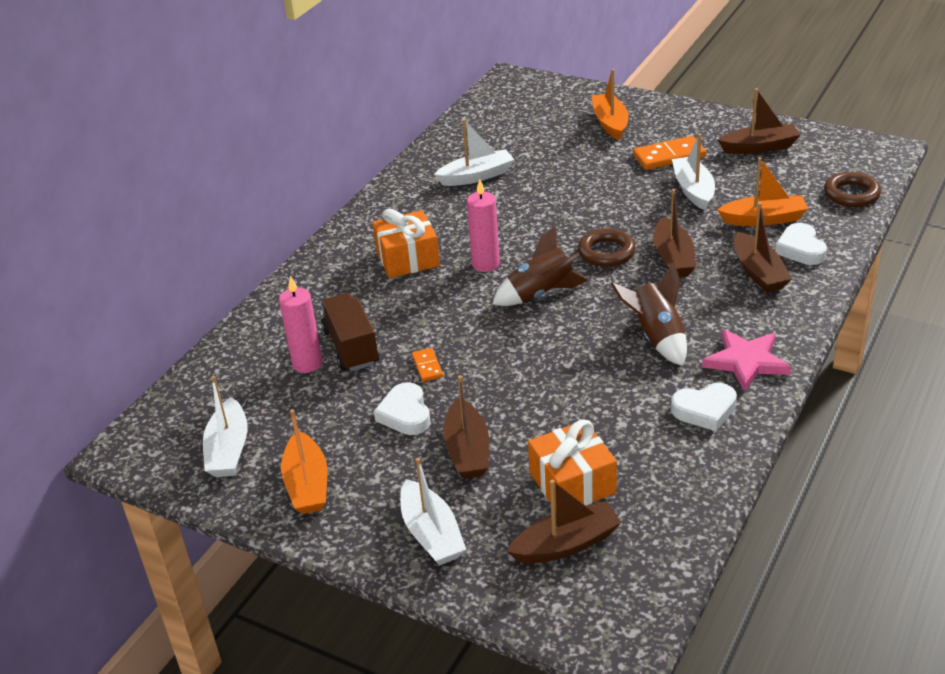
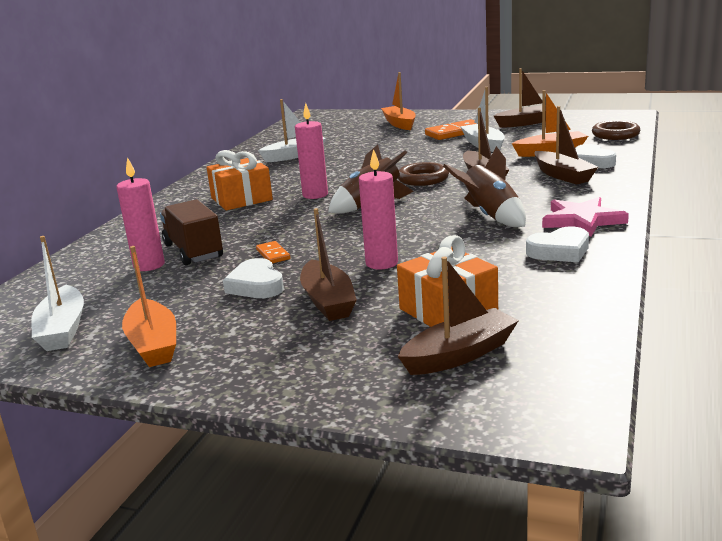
camera: 10 degrees left, 15 degrees down
white boat [400,457,466,566] -> none
none -> pink candle [359,149,398,269]

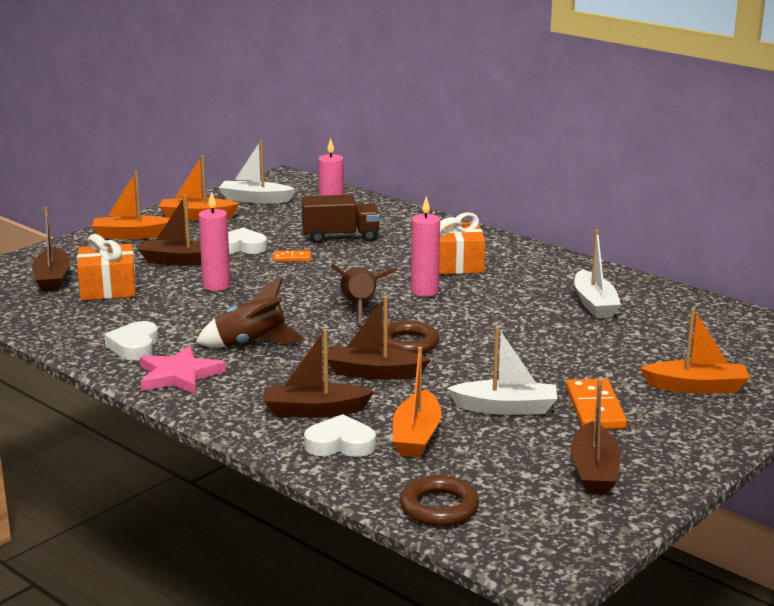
camera: 110 degrees right, 0 degrees up
none -> orange boat [92,171,170,239]

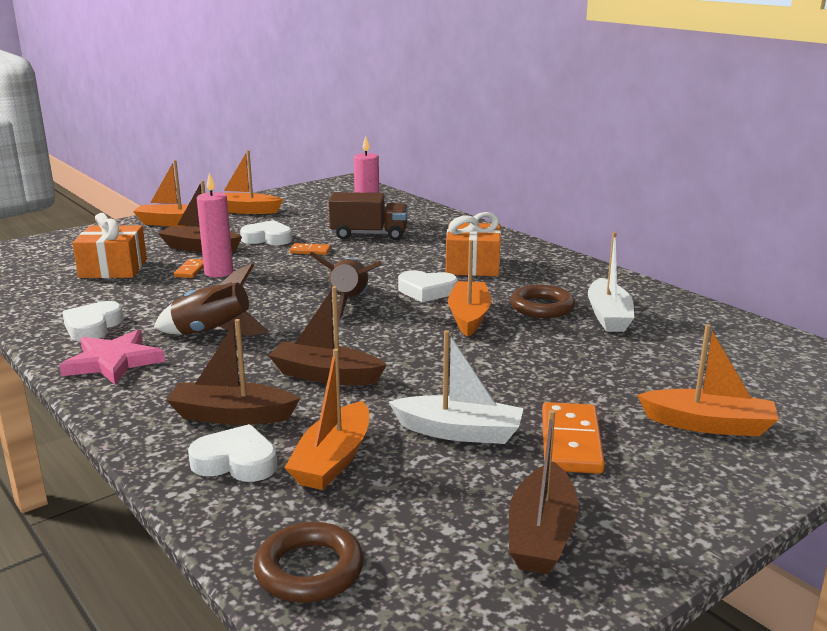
camera: 10 degrees right, 0 degrees up
brown boat [32,207,70,292] -> none
white boat [218,140,295,203] -> none
brown ring [382,321,439,354] -> brown ring moved to [510,285,575,318]
pink candle [411,196,440,297] -> white heart [398,270,458,302]
none -> orange domino [174,259,204,278]
none -> orange boat [448,240,491,337]

